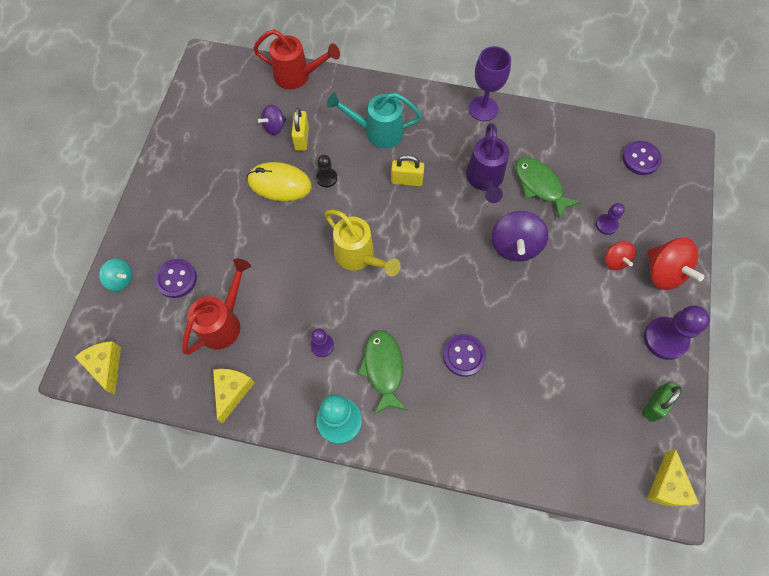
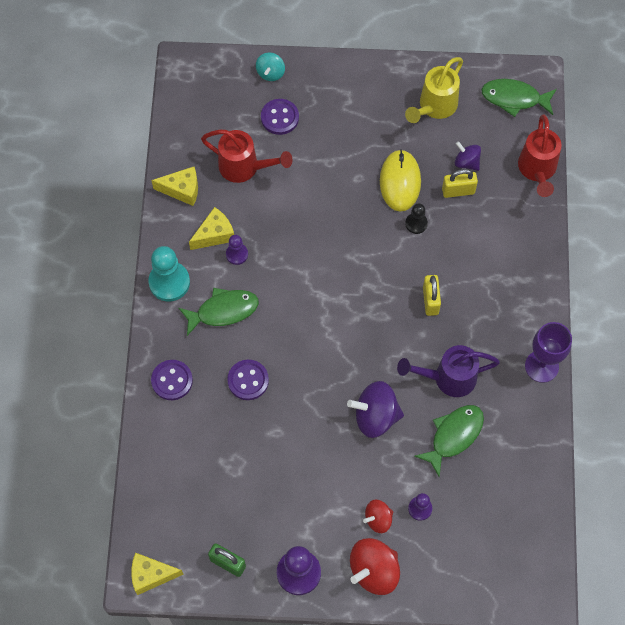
camera: 80 degrees right, 0 degrees up
yellow cheese [75,341,121,395] -> yellow cheese moved to [189,207,234,250]
yellow watering can [324,210,401,276] -> yellow watering can moved to [405,57,463,123]
turquoise watering can [327,92,422,148] -> none
purple button [622,141,662,175] -> purple button moved to [151,360,193,400]
none -> green fish [481,79,557,117]

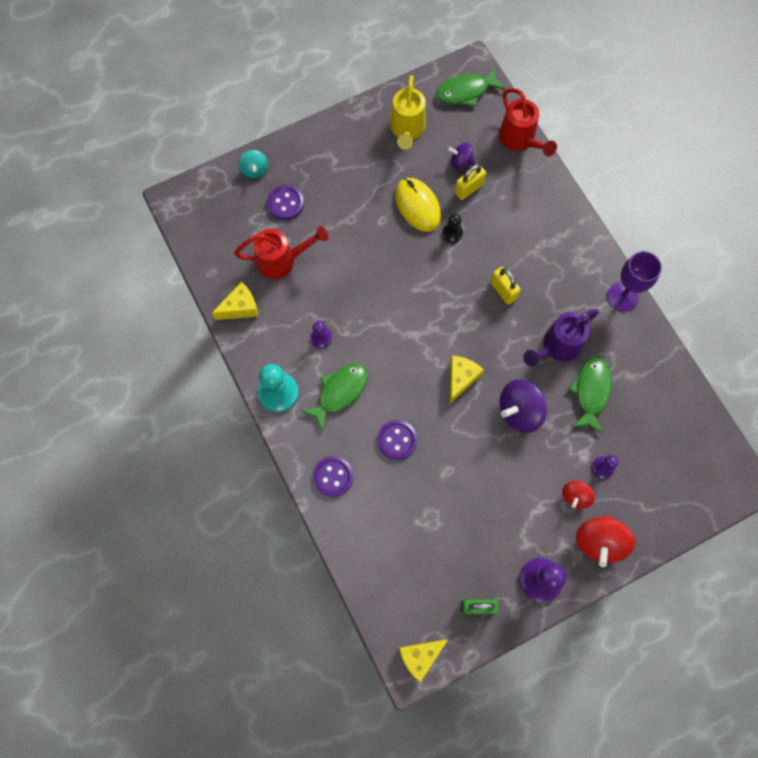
camera: 30 degrees left, 5 degrees up
yellow cheese [189,207,234,250] -> yellow cheese moved to [449,356,484,404]

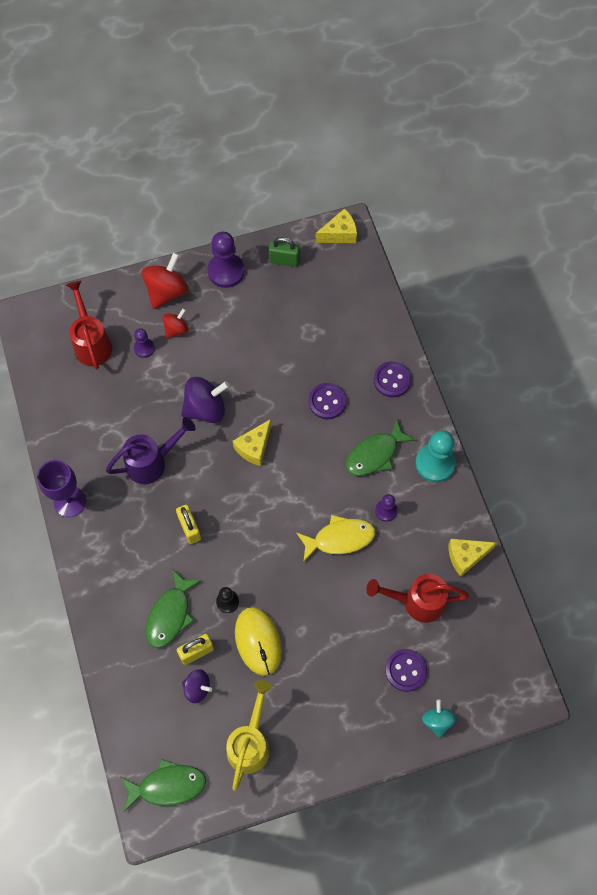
camera: 170 degrees left, 5 degrees down
red watering can [499,88,557,156] -> red watering can moved to [66,281,112,369]
green fish [568,358,612,433] -> green fish moved to [146,570,201,648]
none -> yellow fish [296,515,375,562]

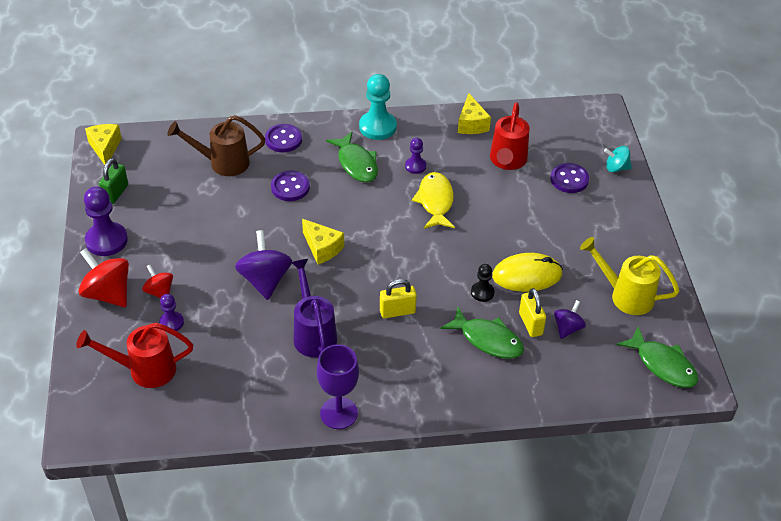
camera: 80 degrees left, 20 degrees down
green fish [121,759,206,812] -> green fish turned 135 degrees clockwise [617,326,699,388]
none -> brown watering can [168,115,265,176]

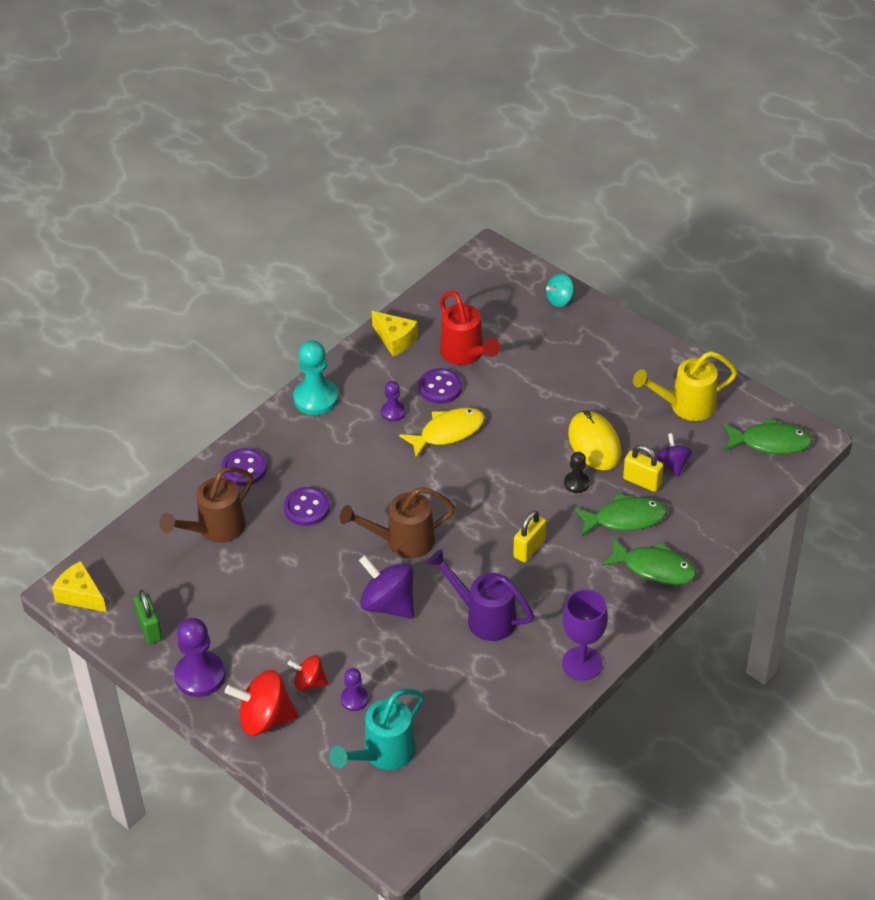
camera: 40 degrees left, 0 degrees up
red watering can [76,323,193,388] -> turquoise watering can [329,689,424,770]
yellow cheese [302,219,344,265] -> brown watering can [340,487,455,558]
green fish [326,132,378,182] -> green fish moved to [601,538,696,585]
yellow fish [412,172,455,229] -> yellow fish turned 105 degrees clockwise [399,408,485,458]
yellow mouse [492,253,563,292] -> yellow mouse turned 60 degrees counterclockwise [568,410,621,470]
purple button [550,163,589,193] -> purple button moved to [418,368,462,404]

